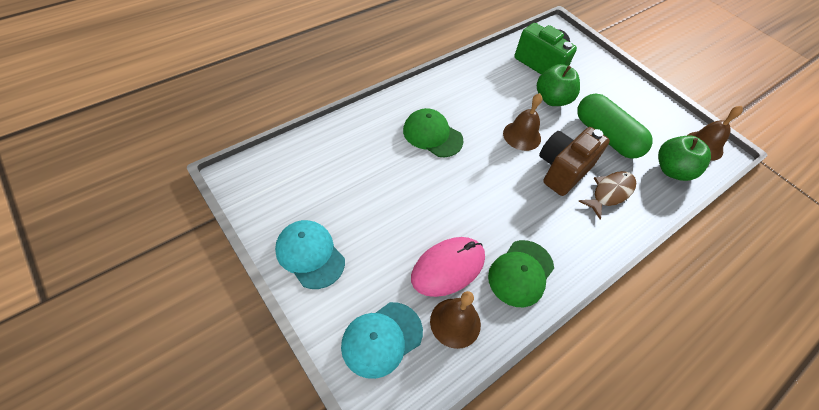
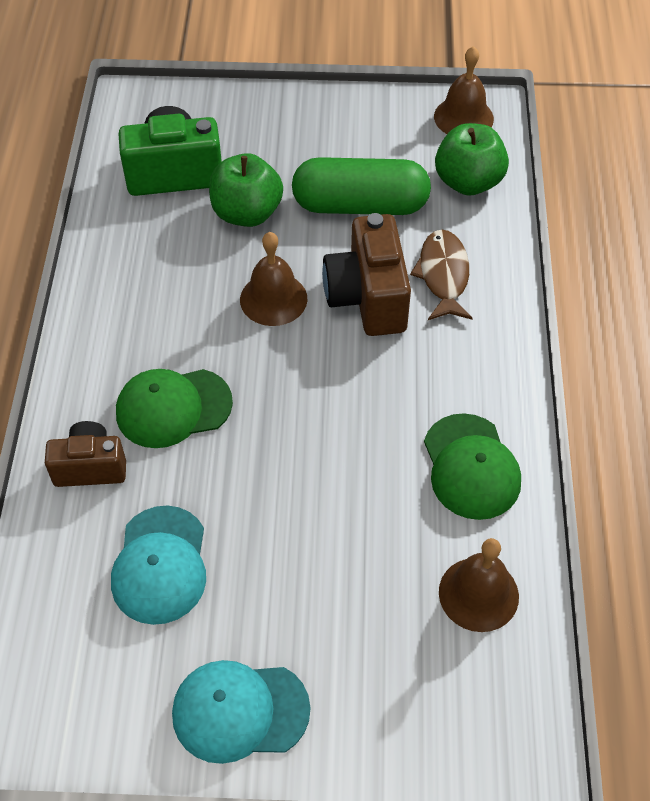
camera: 45 degrees left, 0 degrees up
turquoise cap [341,302,423,379] -> turquoise cap moved to [111,505,206,625]
pink mouse [411,237,485,297] -> none
none -> brown camera [45,421,126,487]

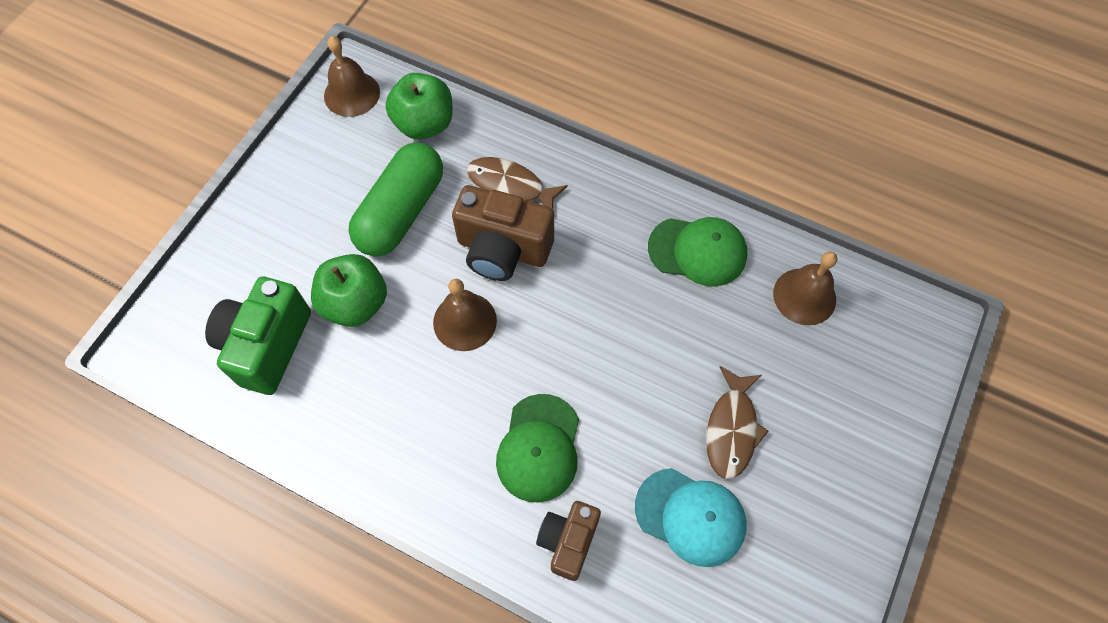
camera: 65 degrees left, 10 degrees up
turquoise cap [172,660,311,764] -> none
none -> brown fish [706,366,769,479]

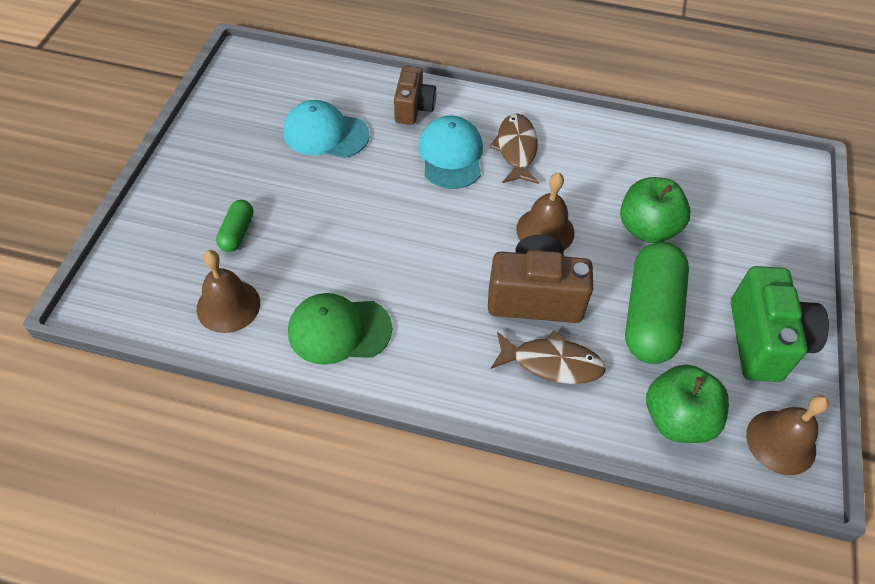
camera: 165 degrees right, 10 degrees down
green camera [205,277,311,395] -> green camera moved to [731,266,829,382]
green cap [496,394,579,503] -> turquoise cap [418,115,483,189]
brown fish [706,366,769,479] -> brown fish moved to [489,113,539,184]
none -> green capsule [216,200,253,252]

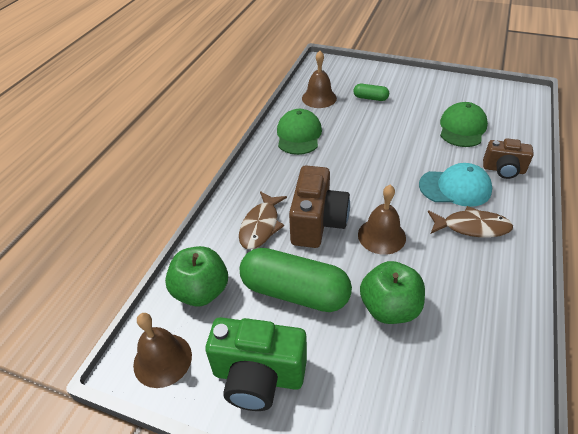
camera: 100 degrees right, 10 degrees down
turquoise cap [283,100,370,158] -> green cap [440,102,488,147]

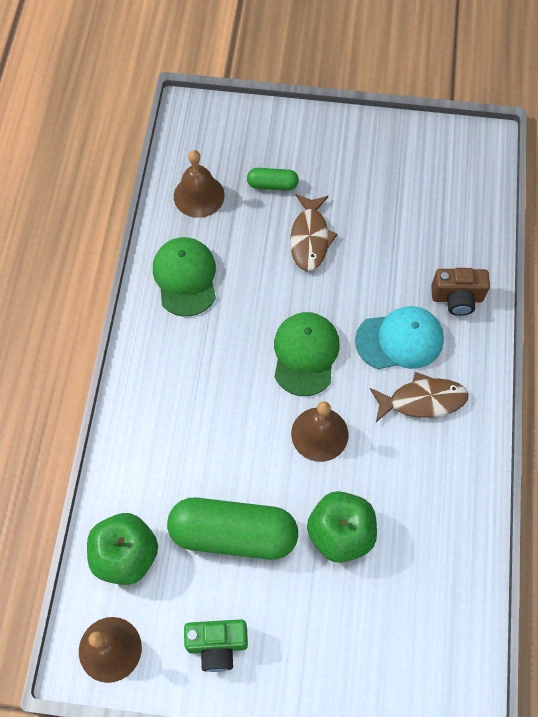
camera: 15 degrees left, 20 degrees up
green camera [205,317,307,411] -> green camera [184,619,248,672], size x0.63
brown fish [239,191,287,249] -> brown fish moved to [290,194,337,271]
brown camera [289,166,350,248] -> none
green cap [440,102,488,147] -> green cap moved to [274,312,340,396]

